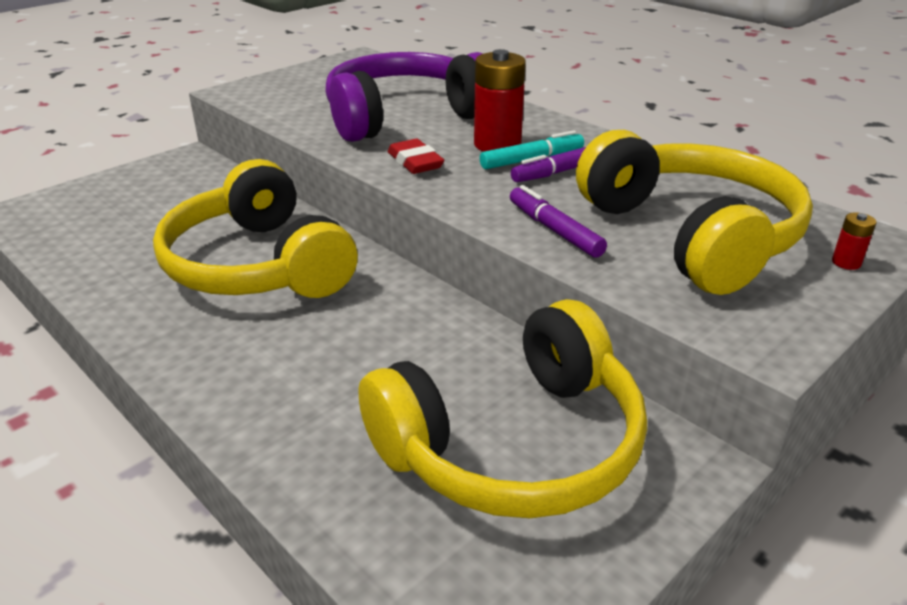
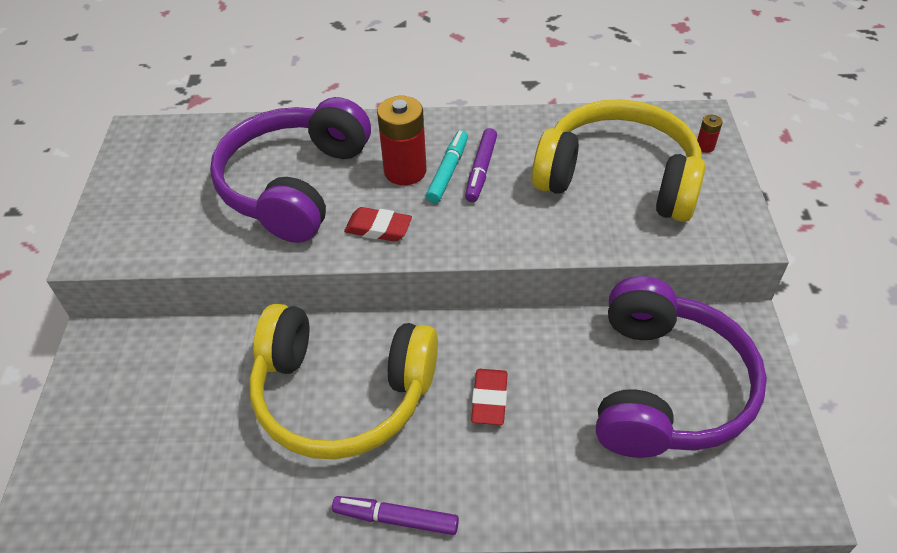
camera: 45 degrees left, 15 degrees up
yellow headphones [359,299,647,518] -> purple headphones [596,276,767,458]
purple marker [510,185,607,258] -> purple marker moved to [332,496,459,535]
none -> red eraser [471,369,508,425]

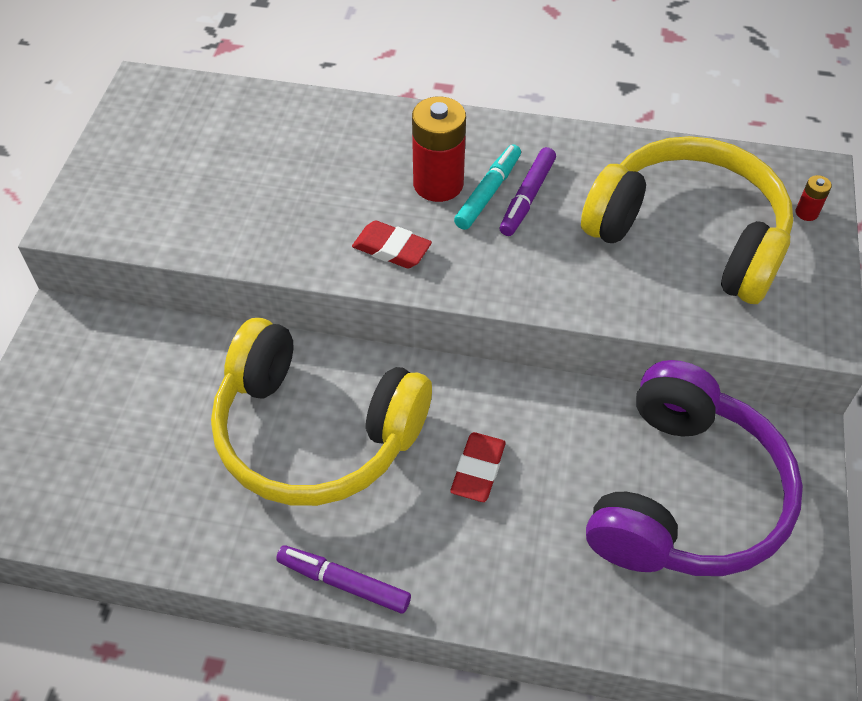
camera: 10 degrees right, 5 degrees up
purple headphones [210,97,371,243] -> none

